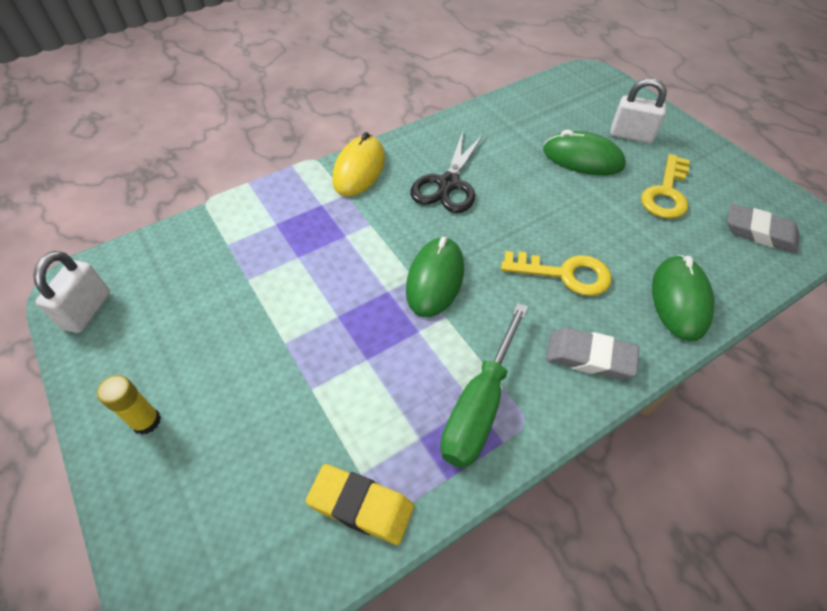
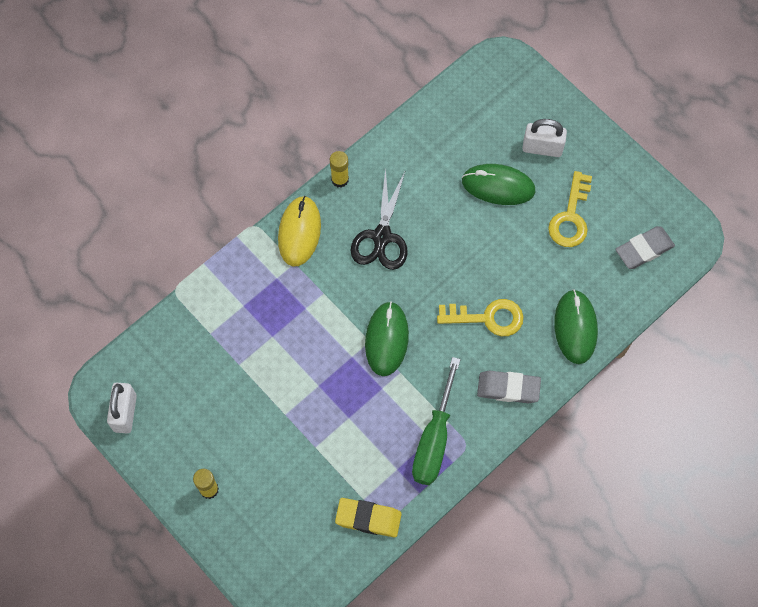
camera: 10 degrees left, 15 degrees up
grey eraser [727,204,800,253] -> grey eraser turned 45 degrees counterclockwise [615,226,675,269]
none -> yellow glue stick [330,151,349,188]

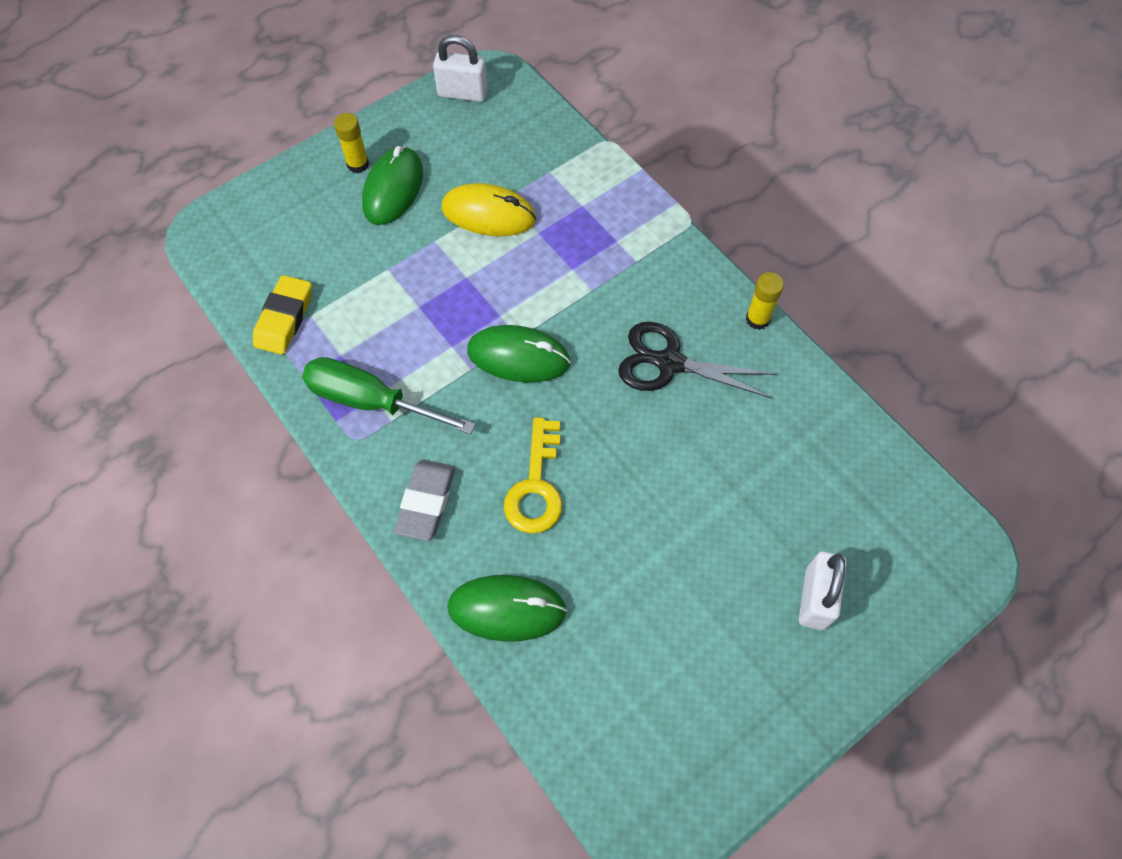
camera: 95 degrees right, 5 degrees down
yellow mouse [278,196,321,267] -> yellow mouse moved to [442,183,536,236]
green mouse [462,164,536,205] -> green mouse moved to [362,146,423,225]
yellow key [548,171,592,247] -> none
grey eraser [615,226,675,269] -> none

